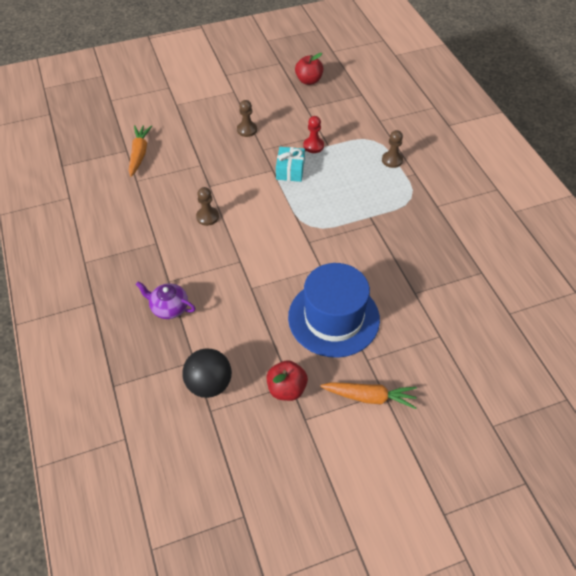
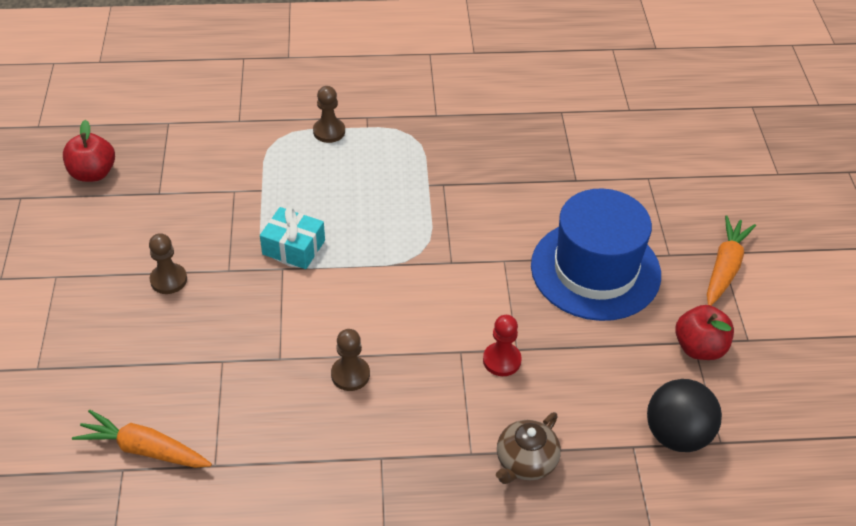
camera: 75 degrees left, 5 degrees down
purple teapot [136,282,196,319] -> brown teapot [496,412,561,484]
red pawn [303,116,324,153] -> red pawn moved to [483,315,522,376]

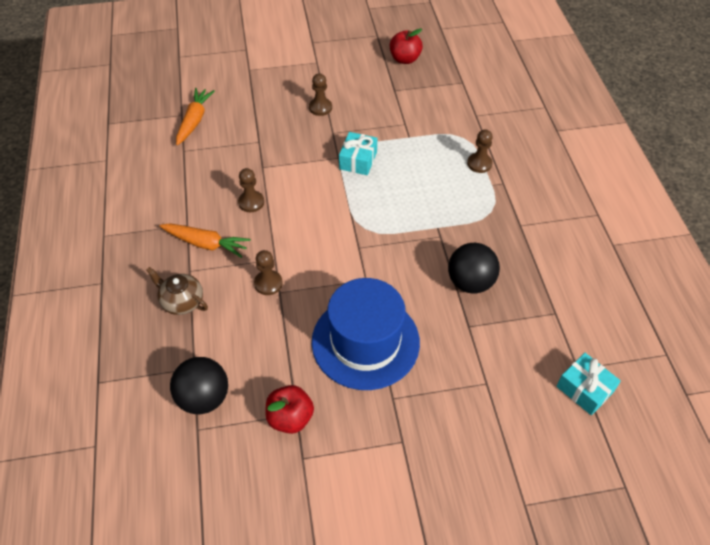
camera: 85 degrees right, 5 degrees up
red pawn [483,315,522,376] -> brown pawn [254,250,283,295]
orange carrot [707,215,756,306] -> orange carrot moved to [160,223,251,258]
none -> black ball [448,243,500,294]
none -> turquoise gift [556,353,621,415]

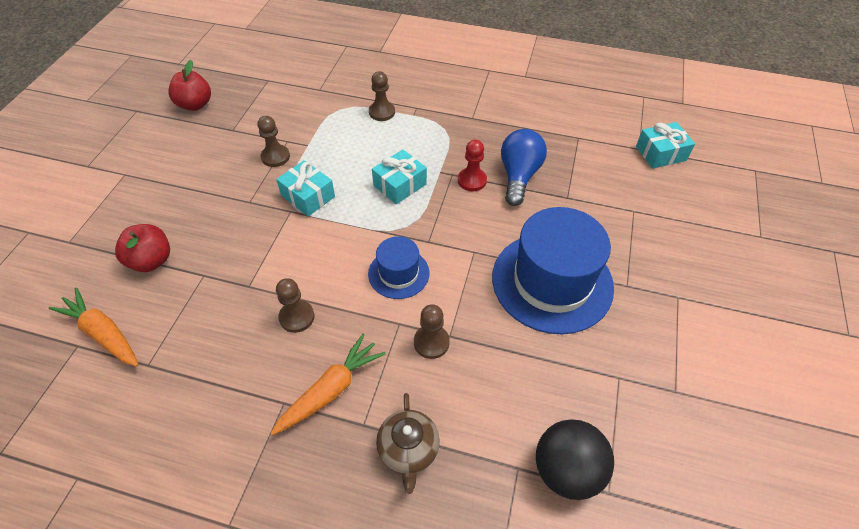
camera: 65 degrees left, 0 degrees up
brown teapot [146,267,208,315] -> brown teapot turned 60 degrees counterclockwise [376,393,440,494]
red apple [265,385,314,434] -> red apple moved to [115,224,170,272]
brown pawn [309,73,332,116] -> brown pawn moved to [257,116,290,167]
black ball [448,243,500,294] -> blue light bulb [501,129,547,206]
none -> blue hat [368,236,429,299]
none -> turquoise gift [372,149,427,204]
none -> red pawn [458,140,487,191]

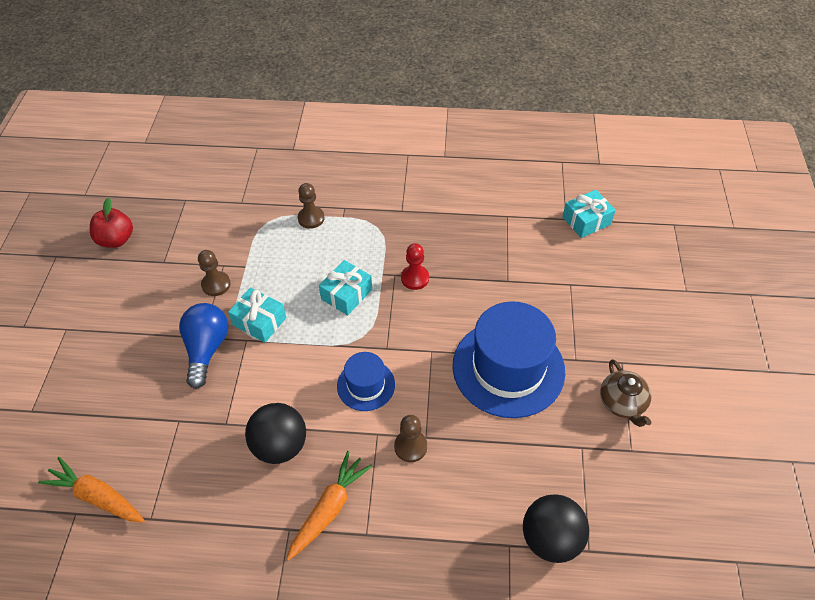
camera: 10 degrees left, 0 degrees up
red apple [115,224,170,272] -> none
brown pawn [276,278,314,333] -> black ball [245,403,306,464]
brown teapot [376,393,440,494] -> brown teapot moved to [600,359,652,427]
blue light bulb [501,129,547,206] -> blue light bulb moved to [179,303,228,389]

